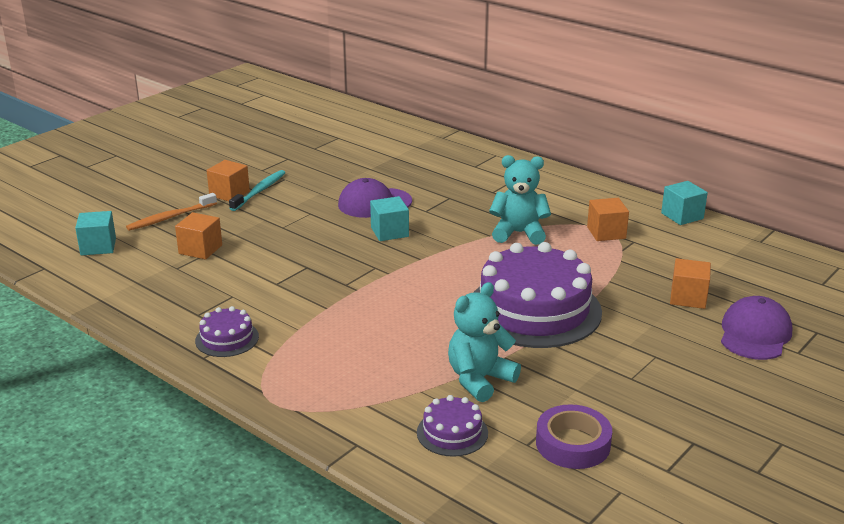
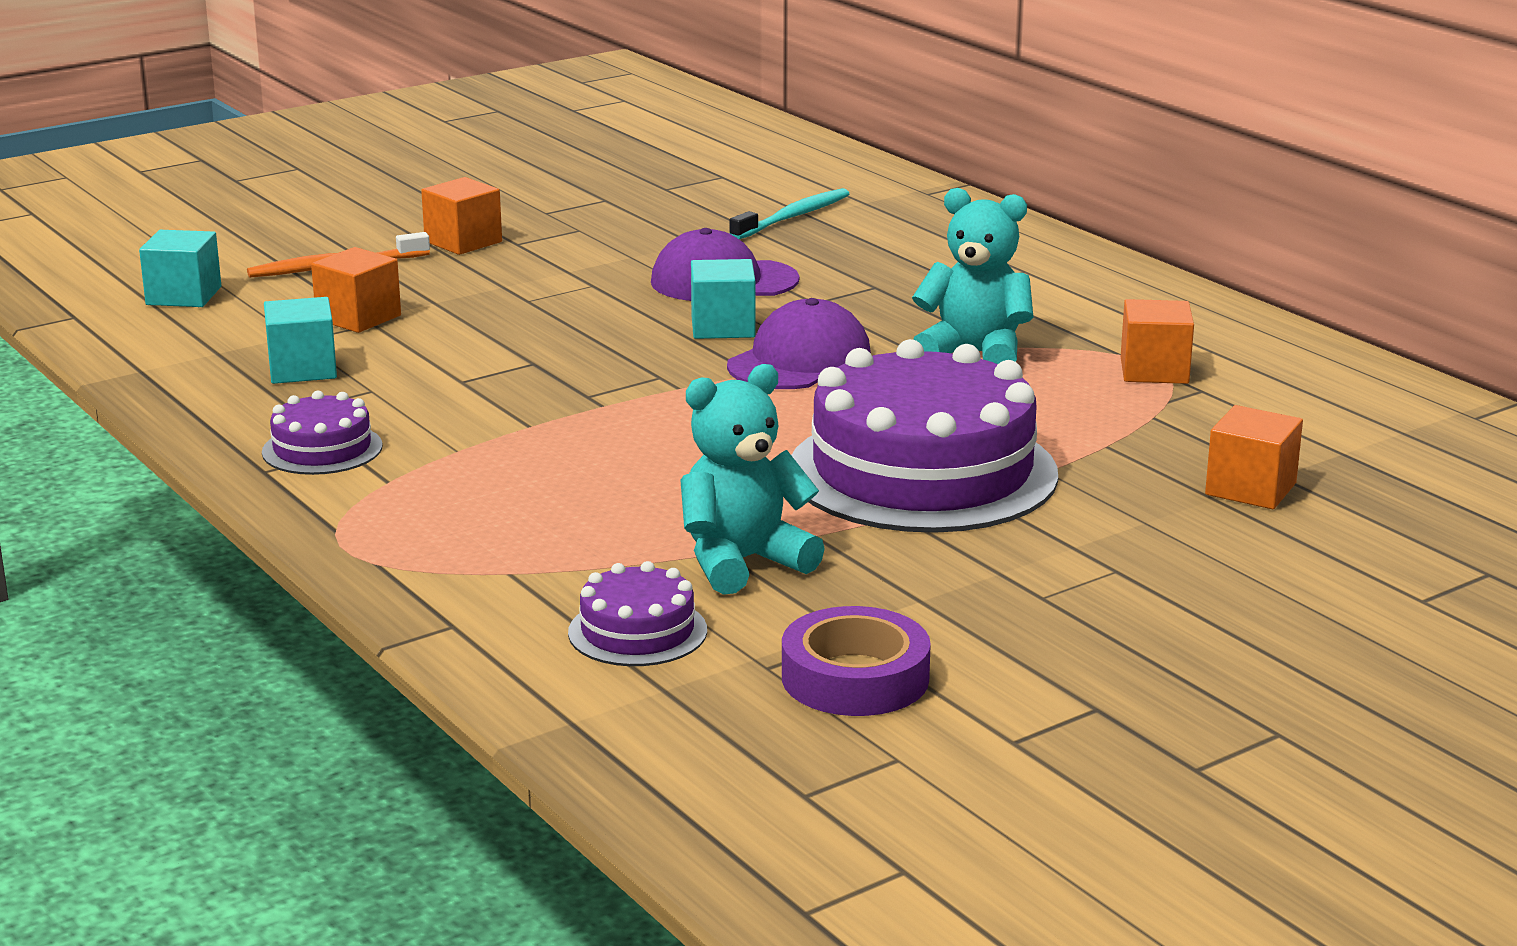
camera: 15 degrees right, 5 degrees down
turquoise toothbrush [229,170,286,211] -> turquoise toothbrush moved to [729,188,849,239]
turquoise cube [661,181,708,225] -> turquoise cube moved to [264,297,337,384]
purple cap [721,296,792,360] -> purple cap moved to [727,298,871,389]

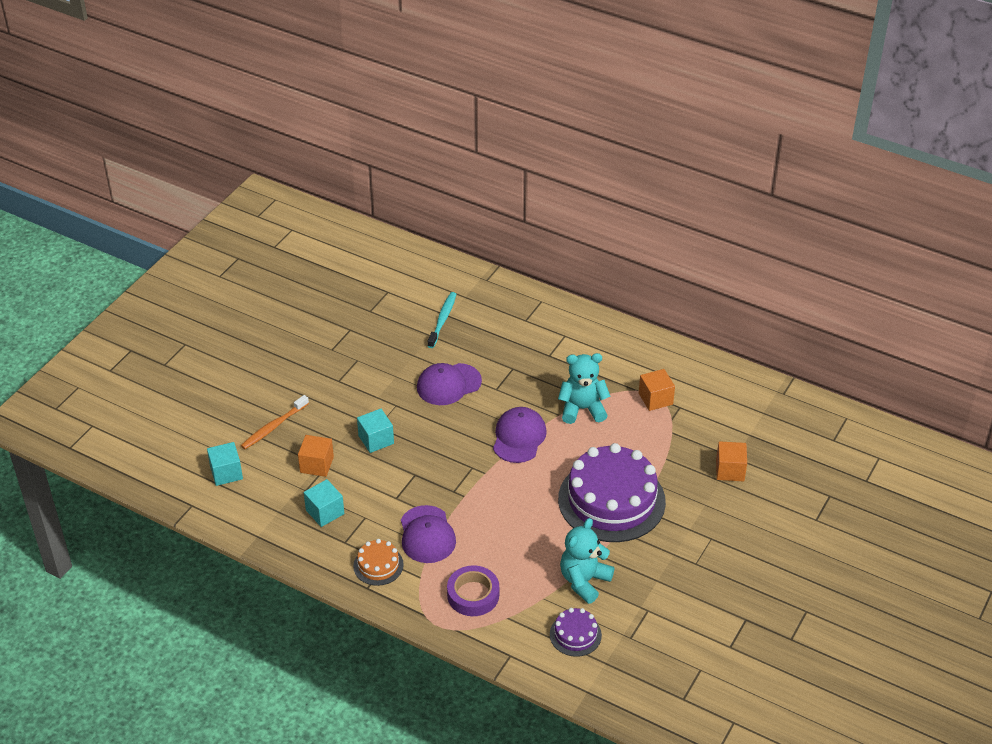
camera: 25 degrees left, 20 degrees up
purple cake [262,391,383,475] -> orange cake [353,539,404,586]
orange cube [421,177,502,255] -> none
turquoise cube [691,259,755,339] -> turquoise cube moved to [357,409,394,453]
purple tape [782,606,931,716] -> purple tape moved to [447,565,499,616]
none -> purple cap [401,505,456,563]

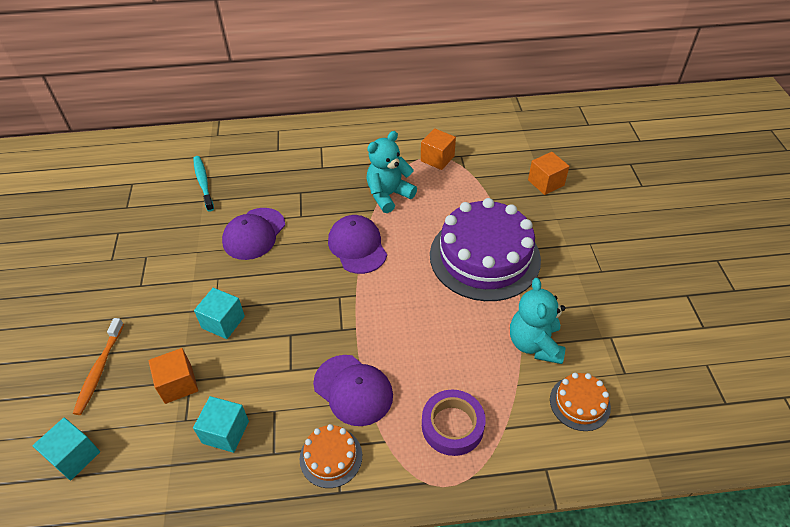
camera: 35 degrees left, 5 degrees up
purple cake [550,608,602,657] -> orange cake [550,373,611,431]

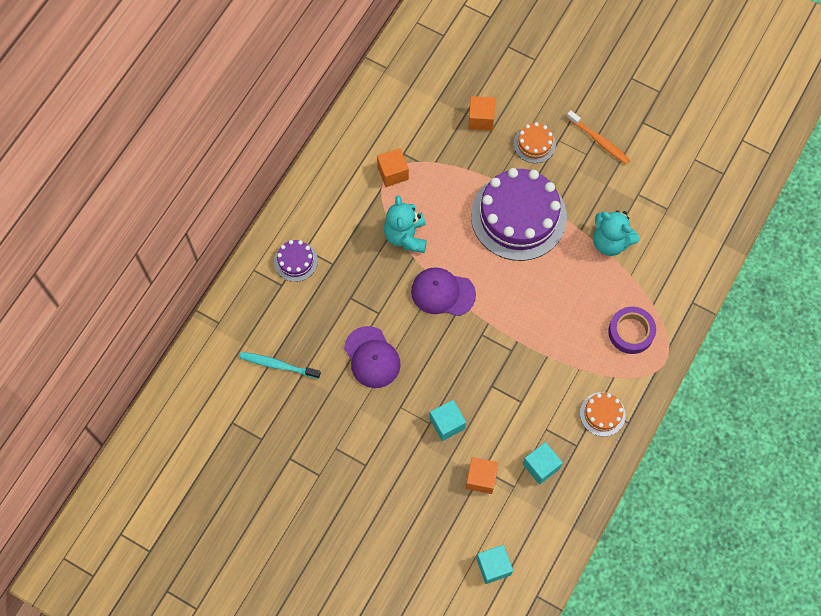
camera: 55 degrees left, 20 degrees up
orange toothbrush [73,318,124,415] -> orange toothbrush moved to [566,110,630,165]
purple cap [313,355,393,426] -> none
orange cake [550,373,611,431] -> orange cake moved to [514,122,556,163]
none -> purple cake [274,240,318,282]

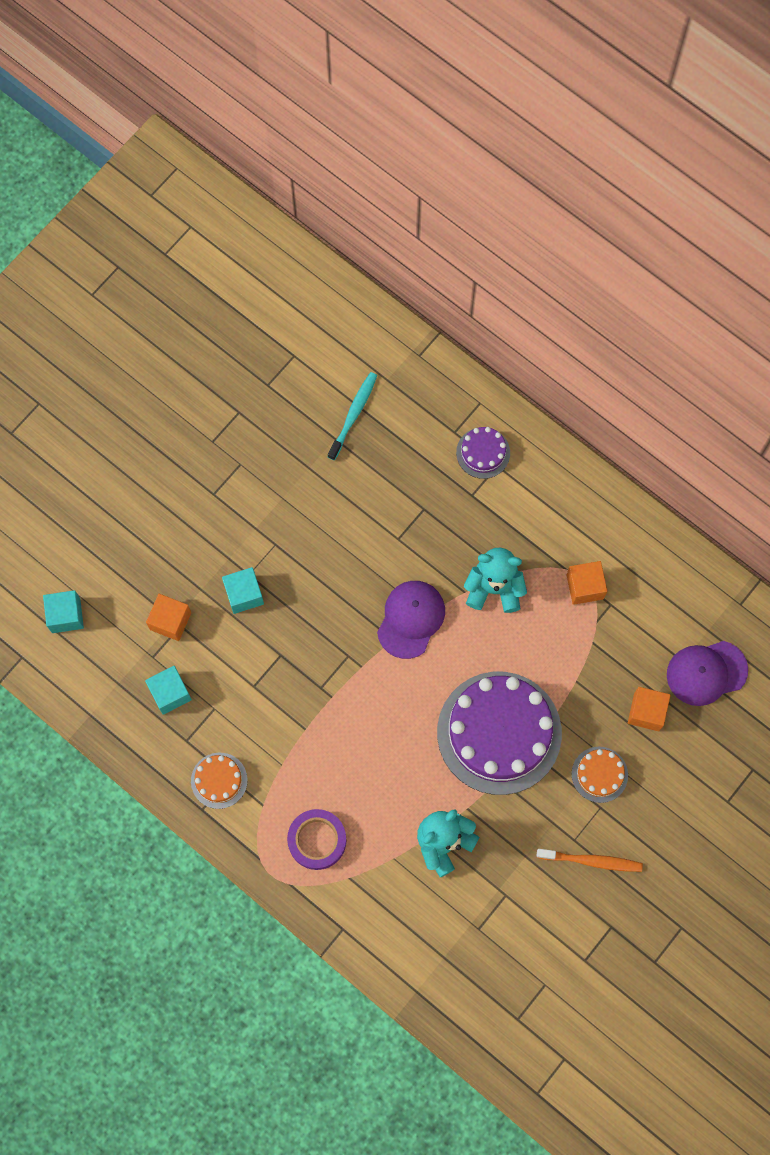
camera: 100 degrees right, 5 degrees up
purple cap [344,326,401,388] -> purple cap moved to [667,641,748,706]
orange toothbrush [566,110,630,165] -> orange toothbrush turned 135 degrees counterclockwise [537,849,643,872]

